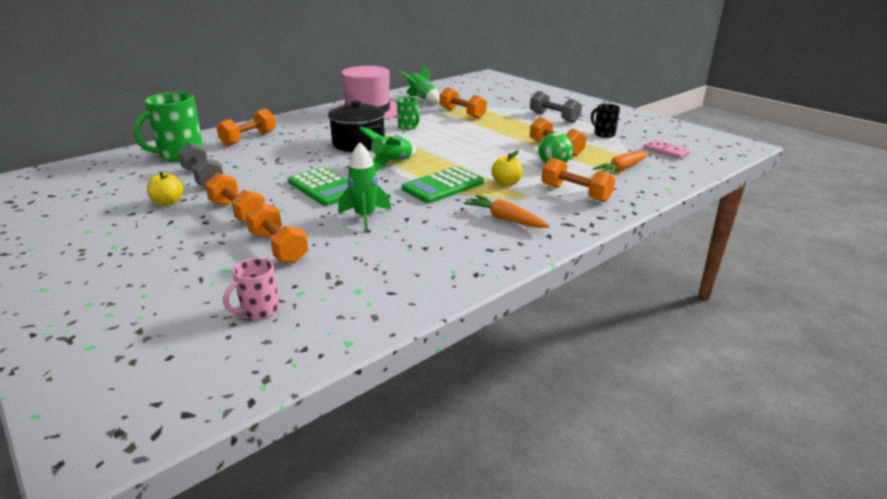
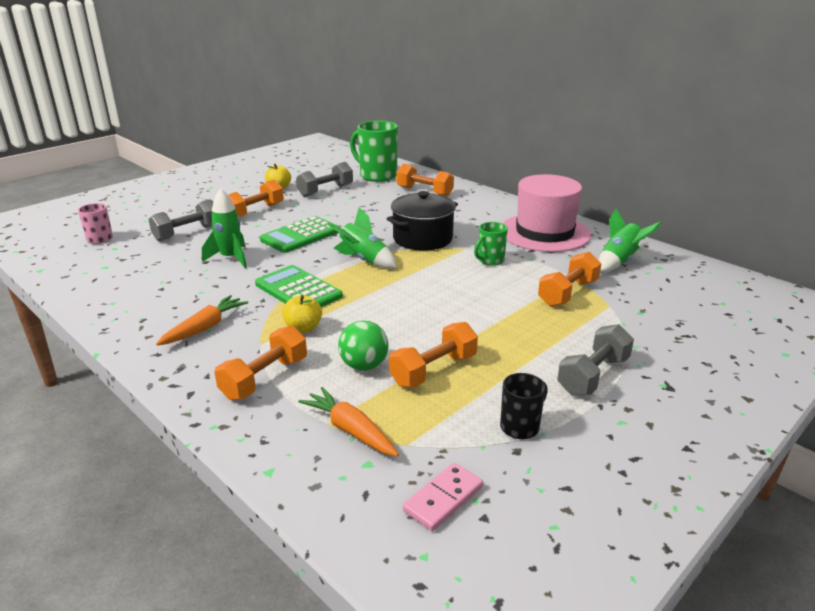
camera: 85 degrees right, 0 degrees up
orange dumbbell [245,202,309,263] -> grey dumbbell [149,199,213,241]

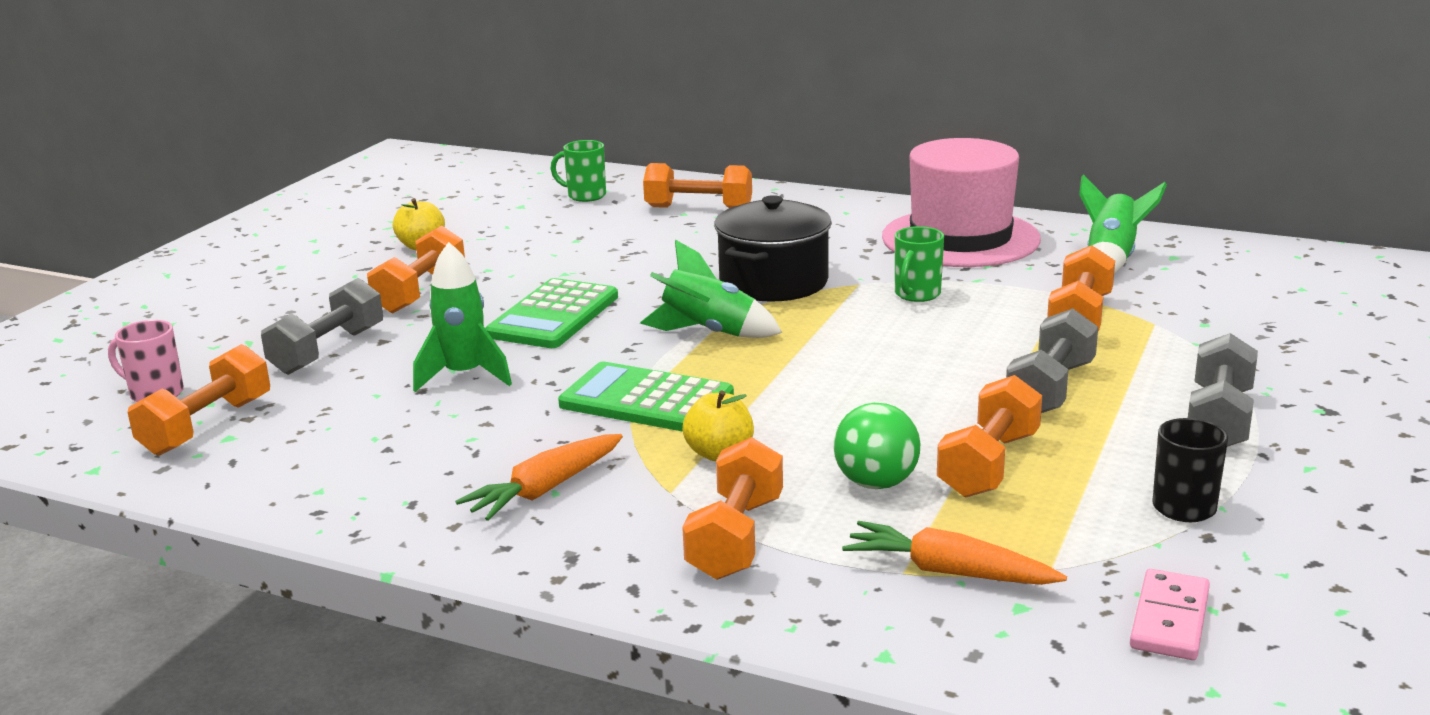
camera: 20 degrees left, 5 degrees down
orange carrot [156,295,248,346] -> orange carrot turned 150 degrees counterclockwise [456,434,623,521]
grey dumbbell [296,162,353,197] -> grey dumbbell moved to [1006,309,1098,413]
green mug [350,121,398,182] -> green mug [550,140,606,202], size x0.54
none -> orange dumbbell [127,344,270,456]

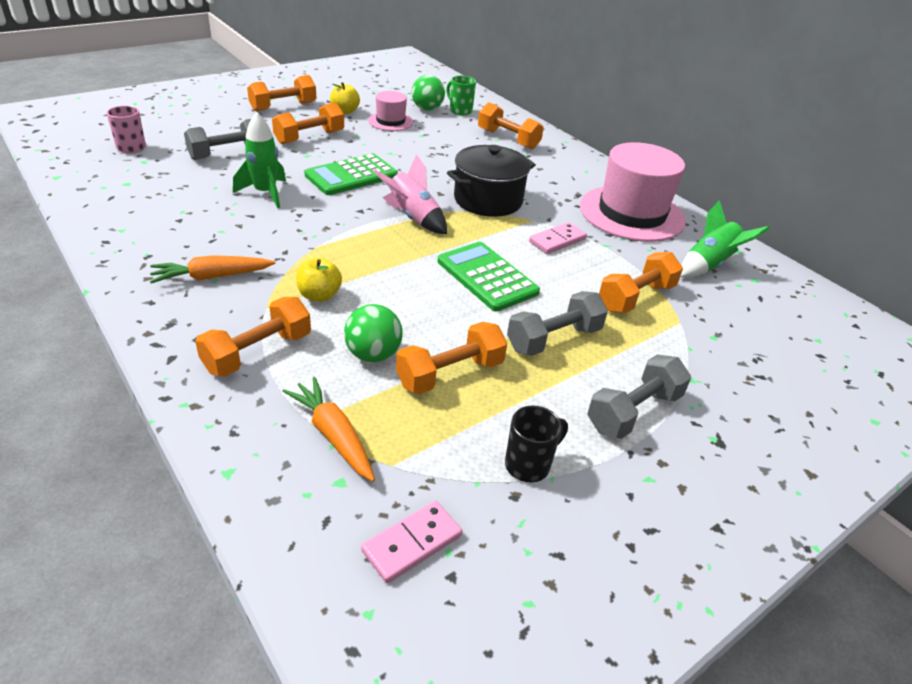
camera: 25 degrees right, 15 degrees up
orange dumbbell [127,344,270,456] -> orange dumbbell moved to [247,75,316,111]
green calculator [558,362,734,432] -> green calculator moved to [437,242,540,311]
green rocket [640,240,782,338] -> pink rocket [373,154,447,234]
green mug [895,226,944,302] -> pink domino [529,222,587,254]
none -> pink hat [368,91,413,131]
none -> green ball [412,75,445,111]

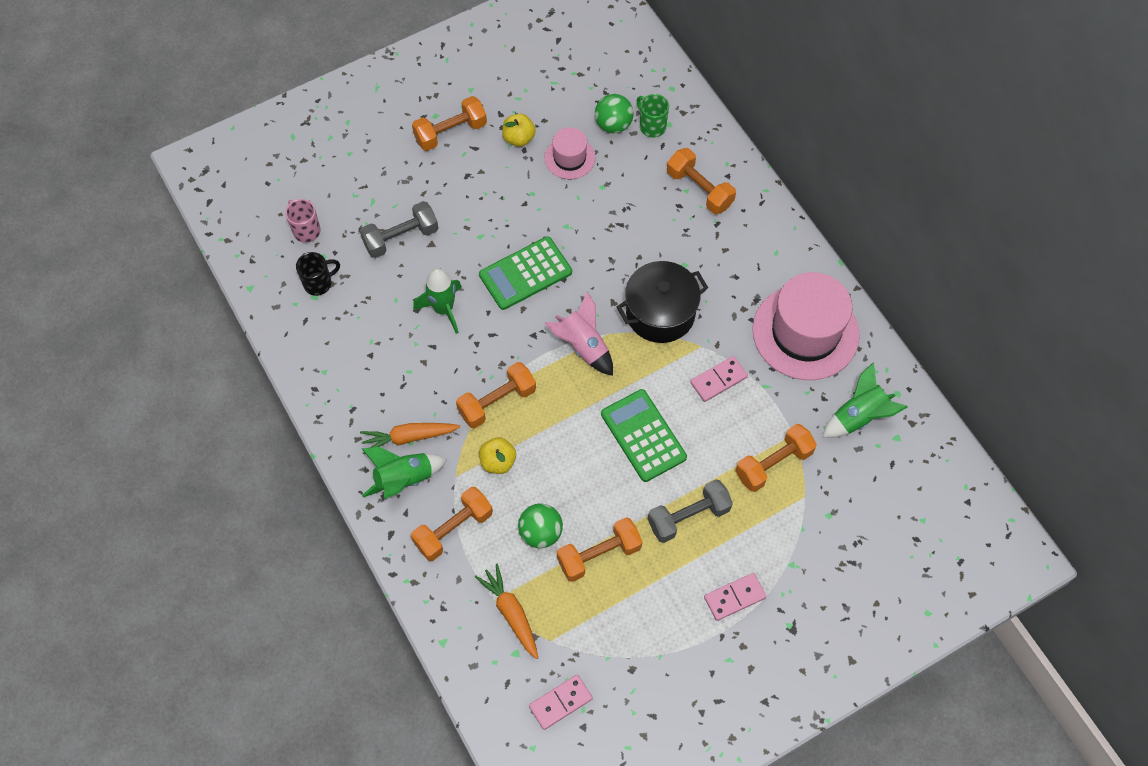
camera: 10 degrees right, 25 degrees up
orange dumbbell [272,103,344,145] -> orange dumbbell moved to [456,362,536,428]
black mug [505,405,568,482] -> black mug moved to [296,252,340,296]
grey dumbbell [587,355,691,439] -> pink domino [704,573,767,621]
none -> green rocket [362,447,447,499]

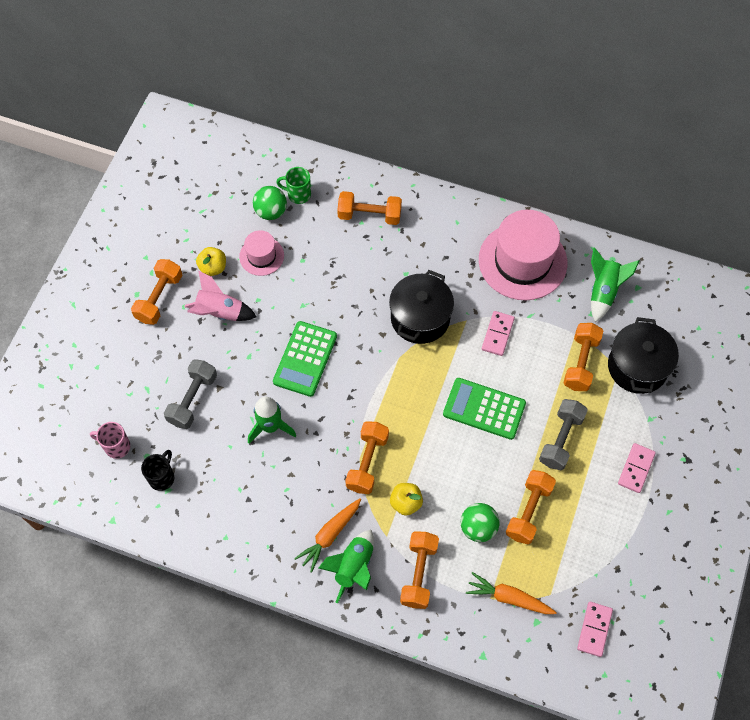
camera: 40 degrees left, 0 degrees up
pink rocket [545,291,613,376] -> pink rocket moved to [185,270,257,321]
none -> black pot [608,317,679,394]

